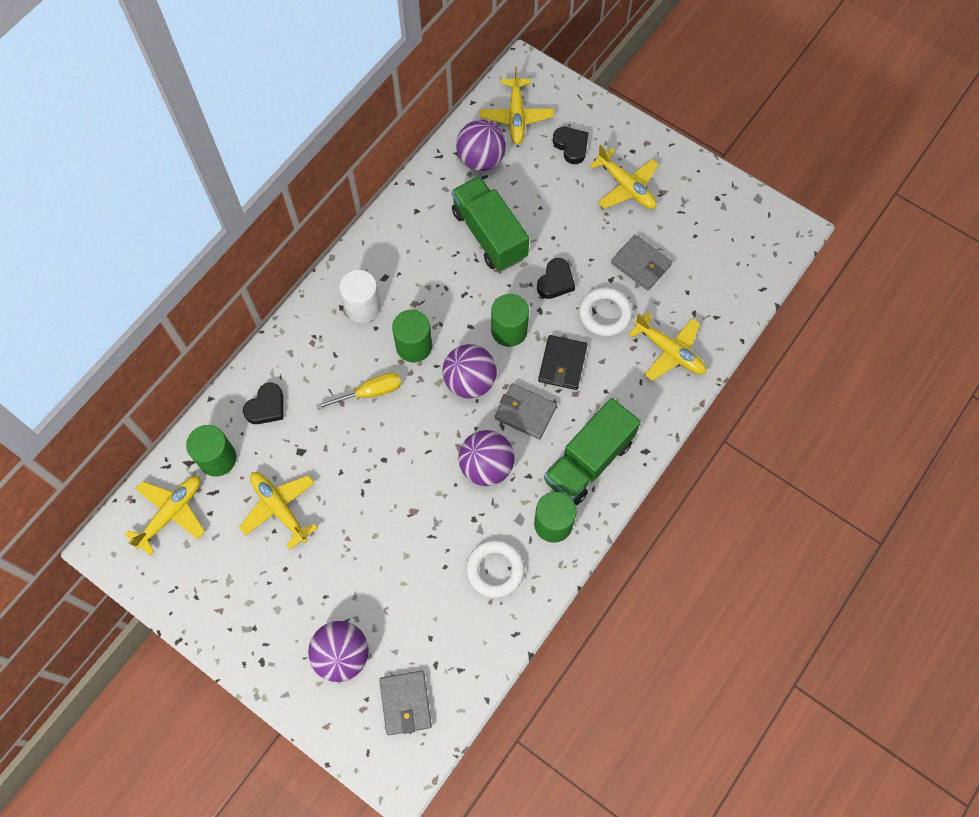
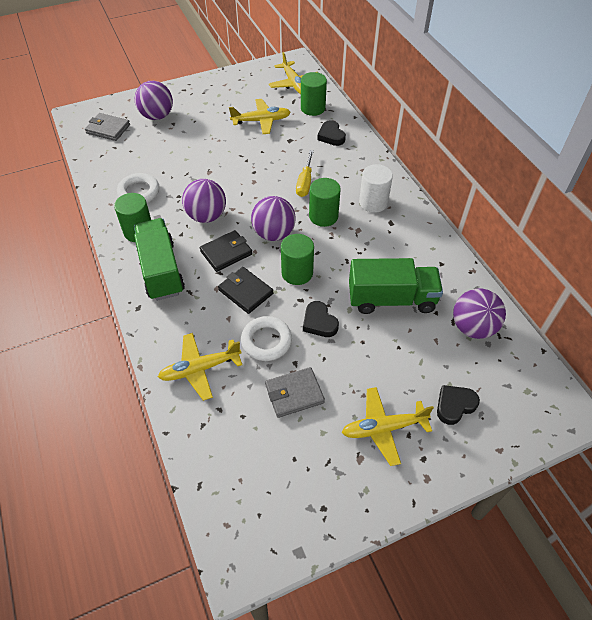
camera: 120 degrees right, 15 degrees down
yellow plane [480,67,554,144] -> none
grey wallet [495,383,557,440] -> black wallet [200,230,252,272]
black heart [553,127,589,164] -> black heart turned 150 degrees clockwise [437,385,480,425]

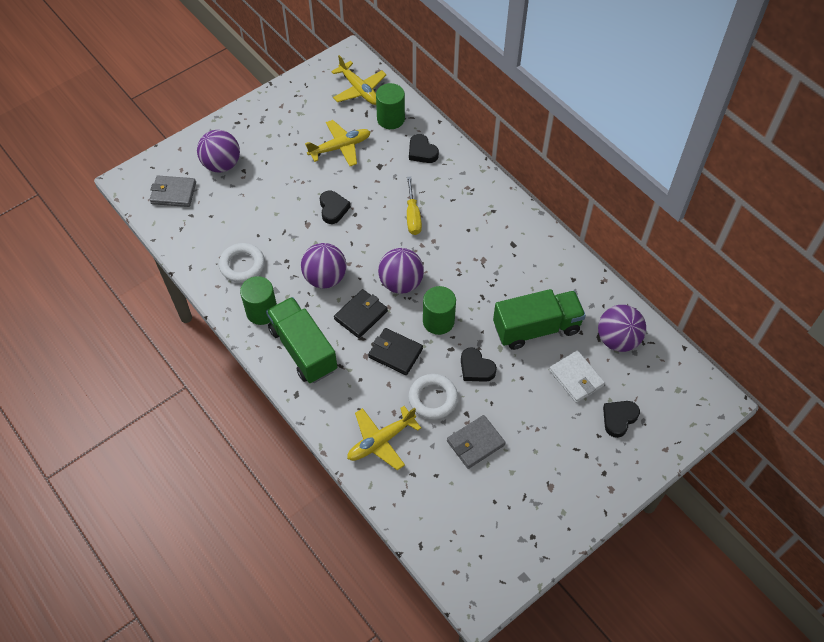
camera: 15 degrees left, 5 degrees up
green cylinder [309,178,341,227] -> none
yellow plane [341,387,434,466] -> none
white cylinder [359,164,393,213] -> none
none -> black heart [320,191,351,224]
none -> white wallet [549,350,605,403]

